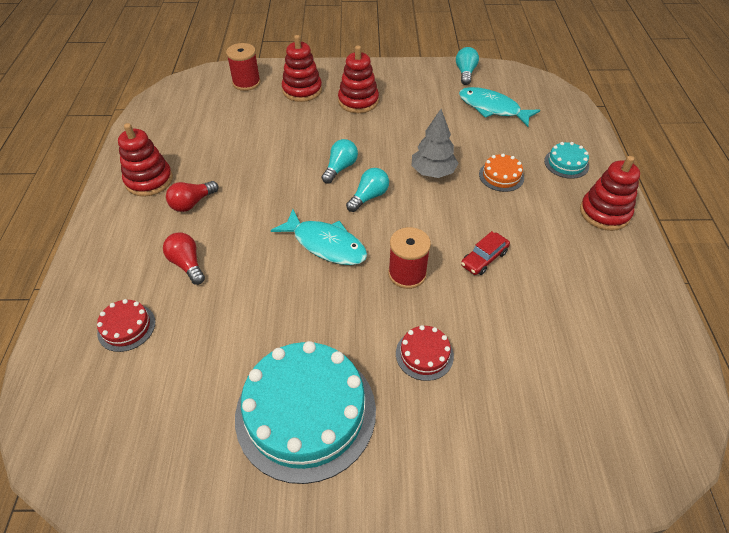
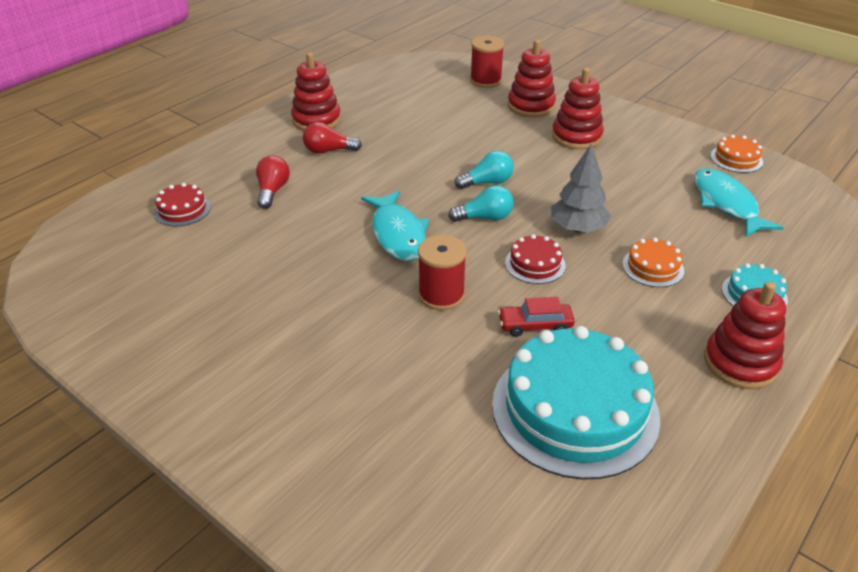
camera: 40 degrees right, 10 degrees down
turquoise cake [235,341,376,484] -> turquoise cake moved to [492,326,660,480]
red cake [396,325,454,381] -> red cake moved to [505,234,566,284]
turquoise light bulb [456,47,479,85] -> orange cake [710,134,763,173]

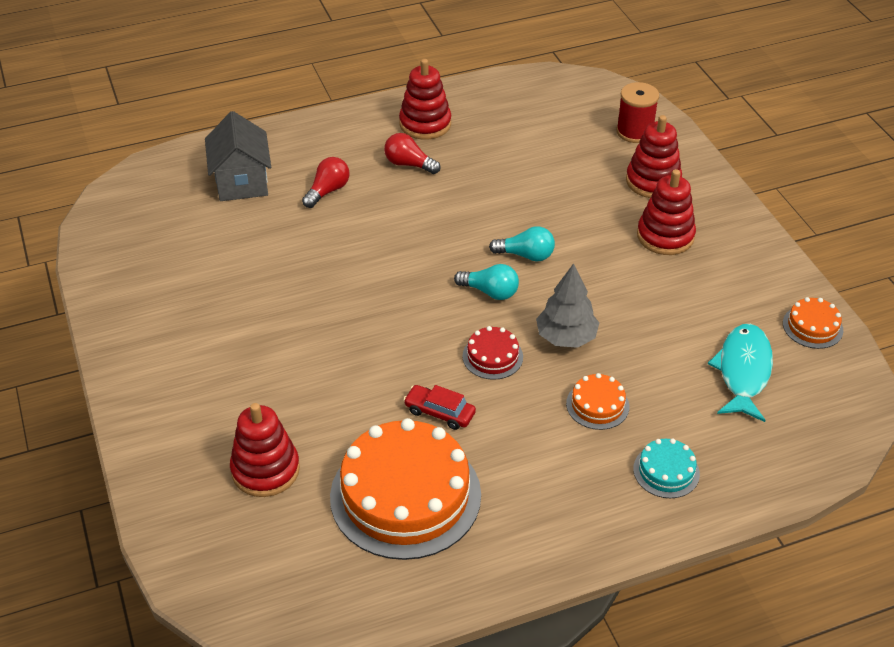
camera: 30 degrees right, 5 degrees up
red cake [154,183,211,226] -> grey house [205,111,271,201]
turquoise fish [361,190,429,261] -> none
red spool [418,235,467,310] -> none
turquoise cake [492,326,660,480] -> orange cake [330,418,481,560]
red stacking toy [704,282,786,389] -> red stacking toy moved to [230,403,300,497]

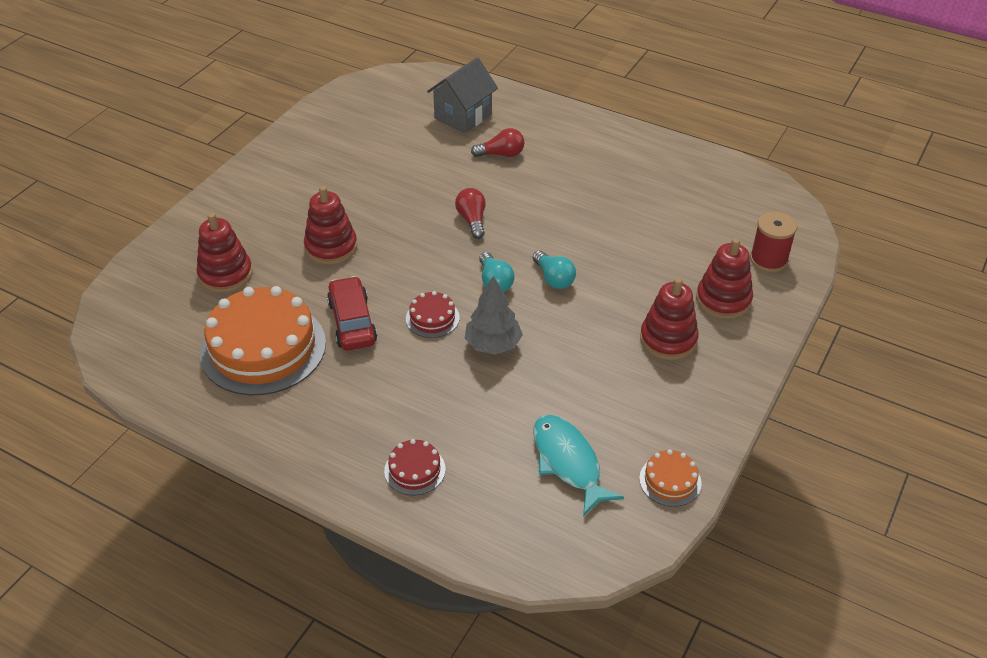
camera: 50 degrees right, 0 degrees up
red light bulb [384,133,441,174] -> red light bulb moved to [455,188,486,239]
red stacking toy [399,59,451,140] -> red stacking toy moved to [304,186,357,265]
red car [403,385,476,430] -> red car [327,276,377,351], size x1.53
orange cake [566,373,629,430] -> none
turquoise cake [633,438,700,498] -> red cake [384,439,446,495]
turquoise fish [708,324,773,422] -> turquoise fish turned 90 degrees counterclockwise [533,415,624,516]

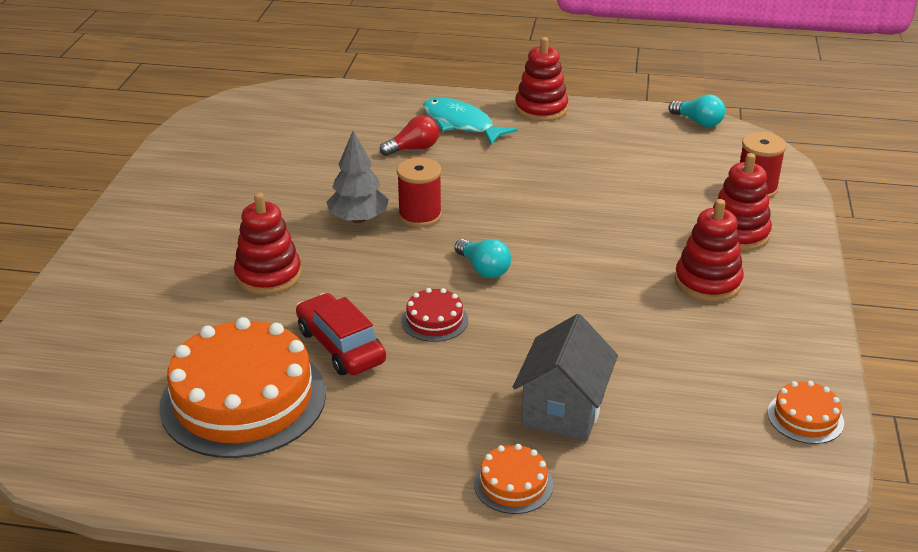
camera: 20 degrees left, 10 degrees down
red stacking toy [196,213,253,293] -> red stacking toy moved to [515,37,568,121]
red cake [384,439,446,495] -> orange cake [474,444,553,514]
grey house [427,57,498,133] -> grey house moved to [513,314,618,441]
red light bulb [455,188,486,239] -> red spool [397,157,442,227]
grey tree [465,276,523,355] -> grey tree moved to [326,131,389,223]
turquoise light bulb [533,250,576,289] -> turquoise light bulb moved to [668,94,725,127]
turquoise fish [533,415,624,516] -> turquoise fish moved to [423,97,517,145]

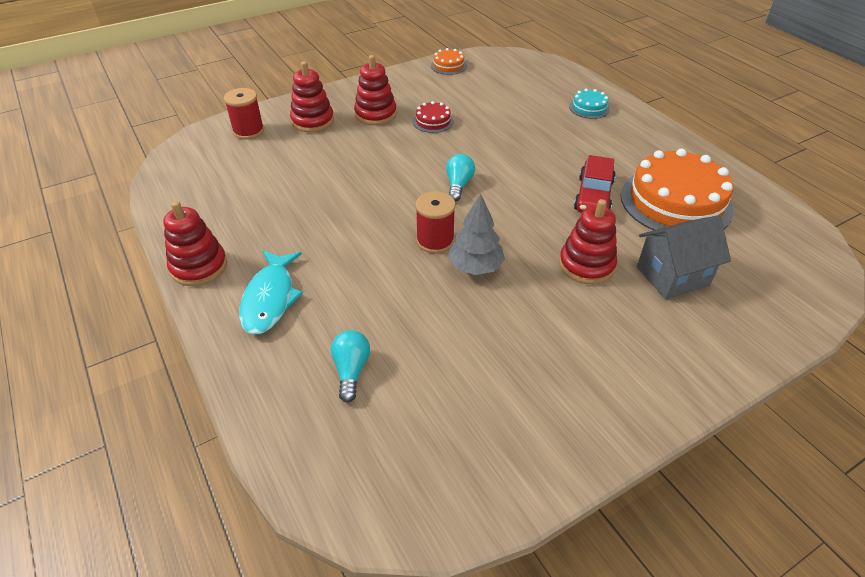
camera: 130 degrees left, 10 degrees up
red light bulb [380,115,439,156] -> none
red cake [401,288,468,342] -> red cake moved to [413,101,454,133]
orange cake [474,444,553,514] -> turquoise cake [569,89,610,119]
grey house [513,314,618,441] -> grey house moved to [637,215,731,299]
turquoise light bulb [668,94,725,127] -> turquoise light bulb moved to [331,330,370,403]

